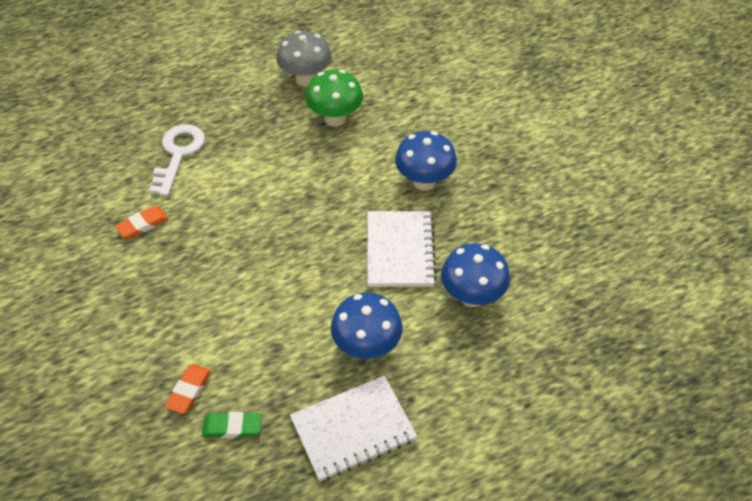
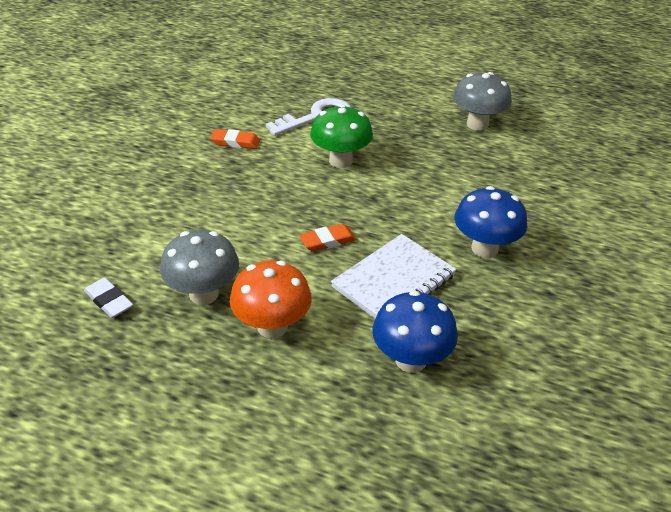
camera: 45 degrees right, 10 degrees down
orange eraser [165,364,211,414] -> orange eraser moved to [299,224,357,252]
green eraser [202,412,261,438] -> white eraser [84,278,133,318]
white notebook [290,375,417,481] -> none
green mushroom [305,70,363,127] -> green mushroom moved to [310,104,373,168]
blue mushroom [331,293,403,359] -> orange mushroom [230,260,312,338]
none -> grey mushroom [160,230,239,305]

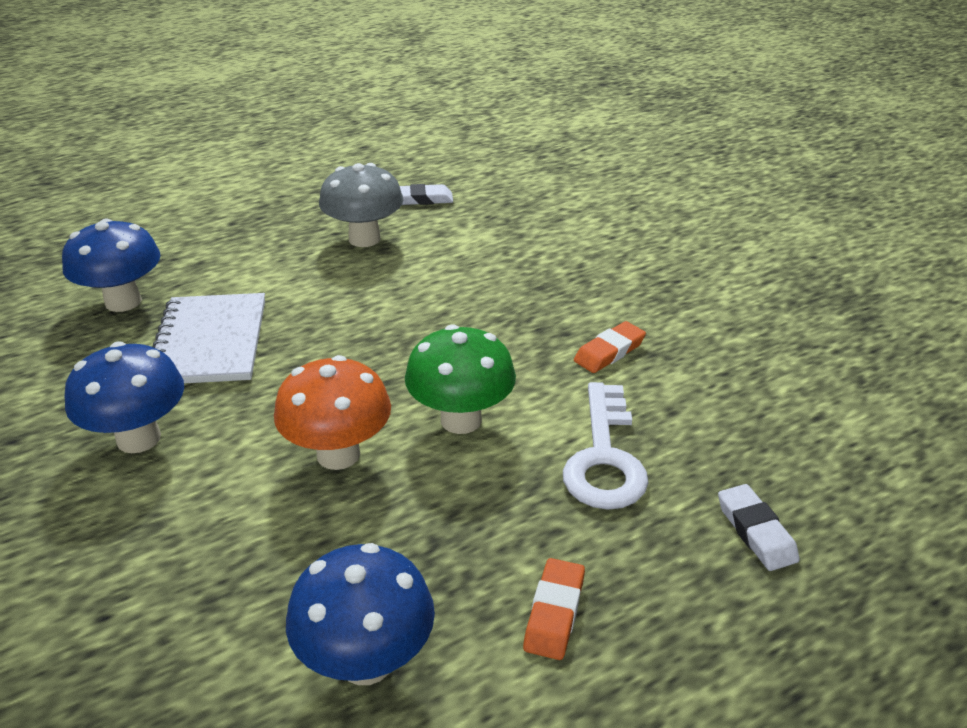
camera: 130 degrees right, 5 degrees down
orange mushroom [230,260,312,338] -> orange mushroom moved to [274,355,391,470]
orange eraser [299,224,357,252] -> orange eraser moved to [523,558,585,660]
grey mushroom [453,72,512,131] -> blue mushroom [286,543,435,685]
none -> white eraser [718,484,800,571]

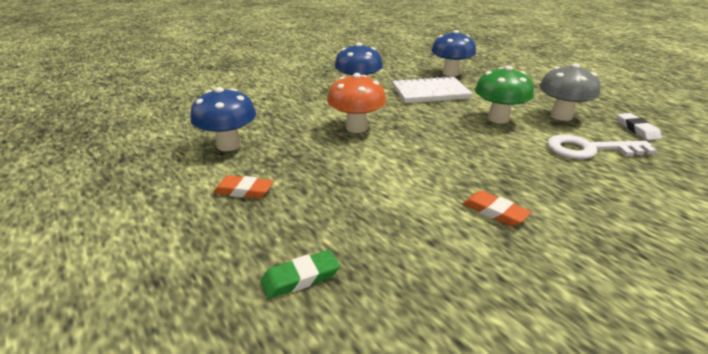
camera: 85 degrees right, 5 degrees down
green mushroom [405,324,516,434] -> green mushroom moved to [475,66,534,124]
white key [563,382,649,510] -> white key moved to [547,135,657,159]
white eraser [718,484,800,571] -> green eraser [261,250,340,299]

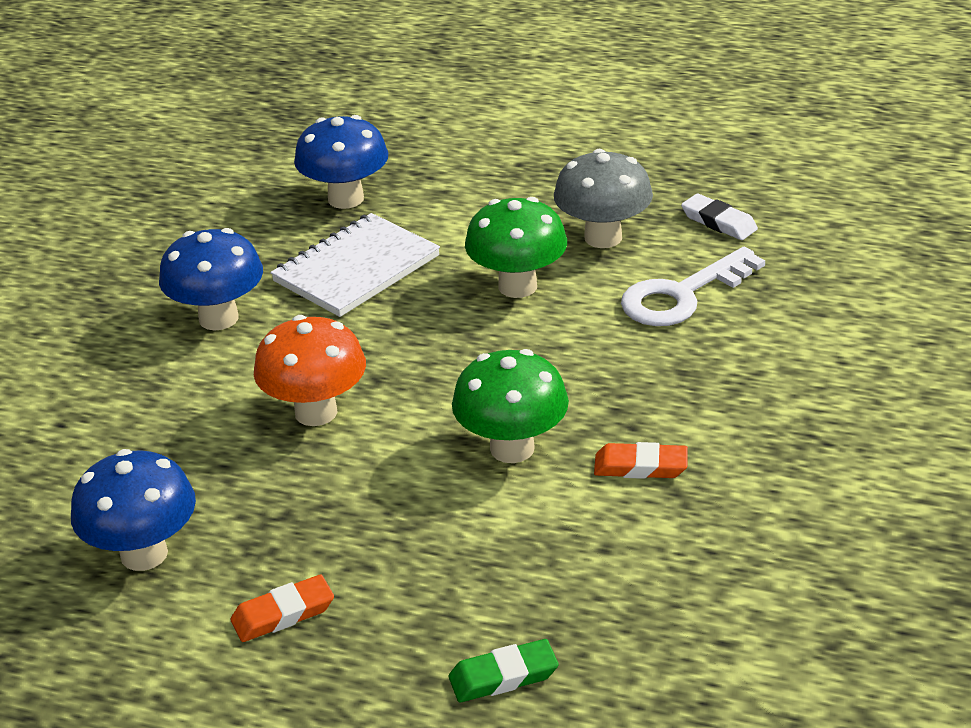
camera: 35 degrees left, 5 degrees up
green eraser [261,250,340,299] -> green eraser turned 45 degrees clockwise [449,639,558,702]
none -> green mushroom [452,349,569,463]

